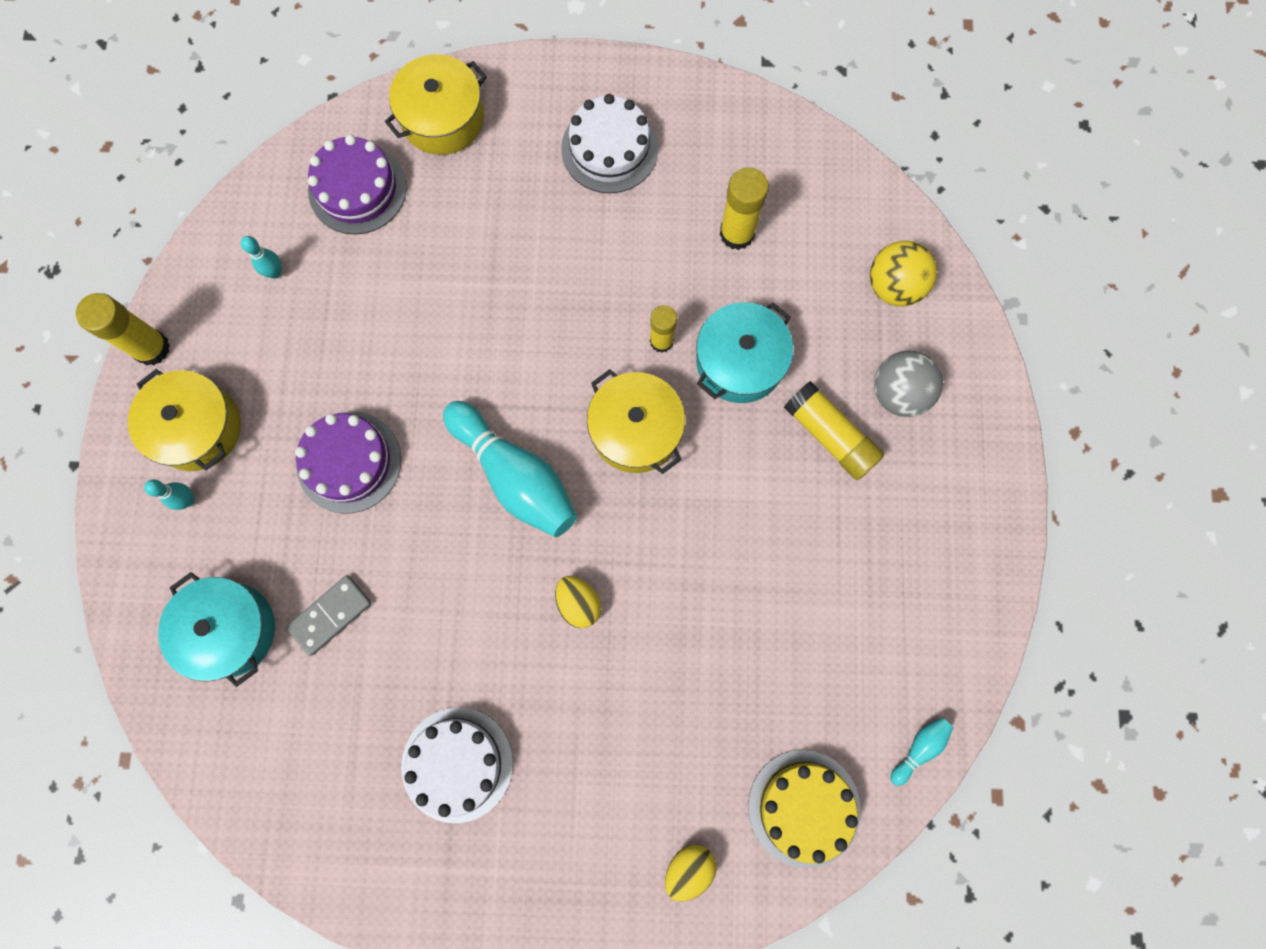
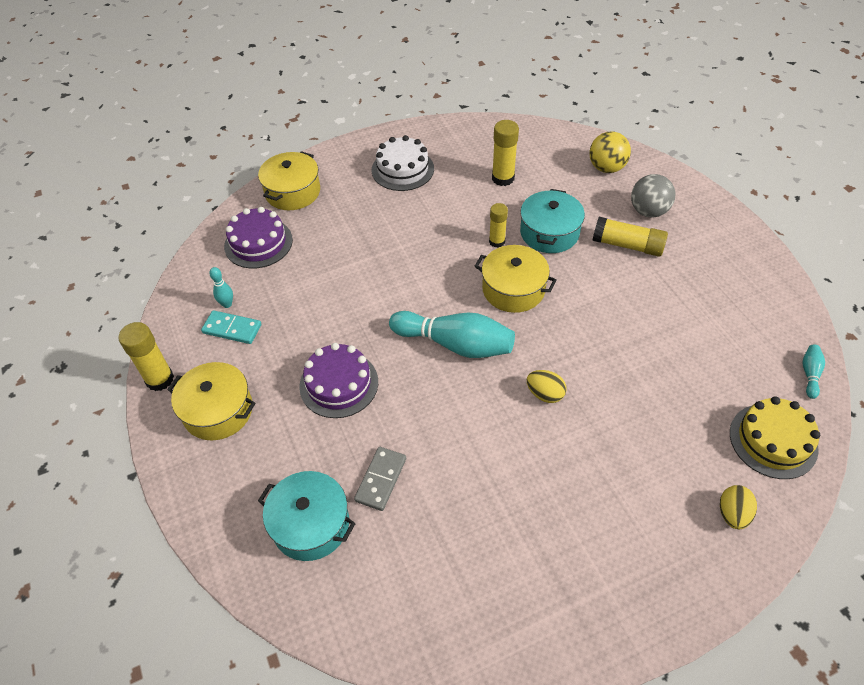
camera: 25 degrees left, 25 degrees down
turquoise bowling pin [144,480,195,510] -> none
white cake [401,707,513,823] -> none
none -> turquoise domino [201,310,261,344]

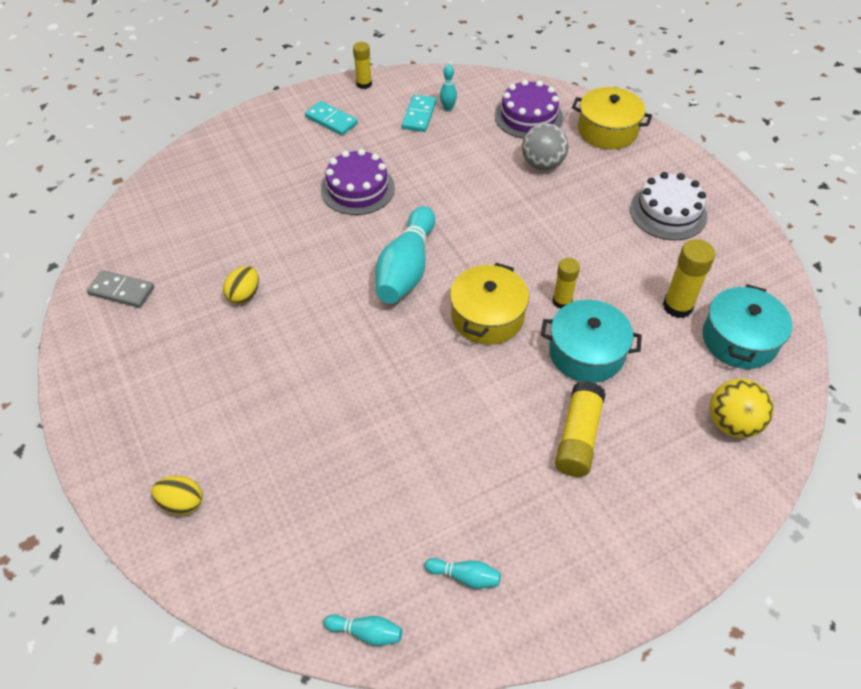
camera: 85 degrees right, 0 degrees up
yellow glue stick [118,322,174,391] -> yellow glue stick [353,42,372,89], size x0.67
yellow pot [167,362,256,441] -> turquoise domino [305,101,358,136]
turquoise pot [258,471,356,561] -> turquoise pot moved to [703,284,792,369]
grey domino [354,447,406,511] -> grey domino moved to [87,270,154,308]
yellow egg [527,370,566,403] -> yellow egg moved to [223,266,259,304]
grey ball [631,174,675,218] -> grey ball moved to [522,123,569,171]
yellow cake [730,396,820,479] -> none
none -> turquoise bowling pin [425,558,501,589]

